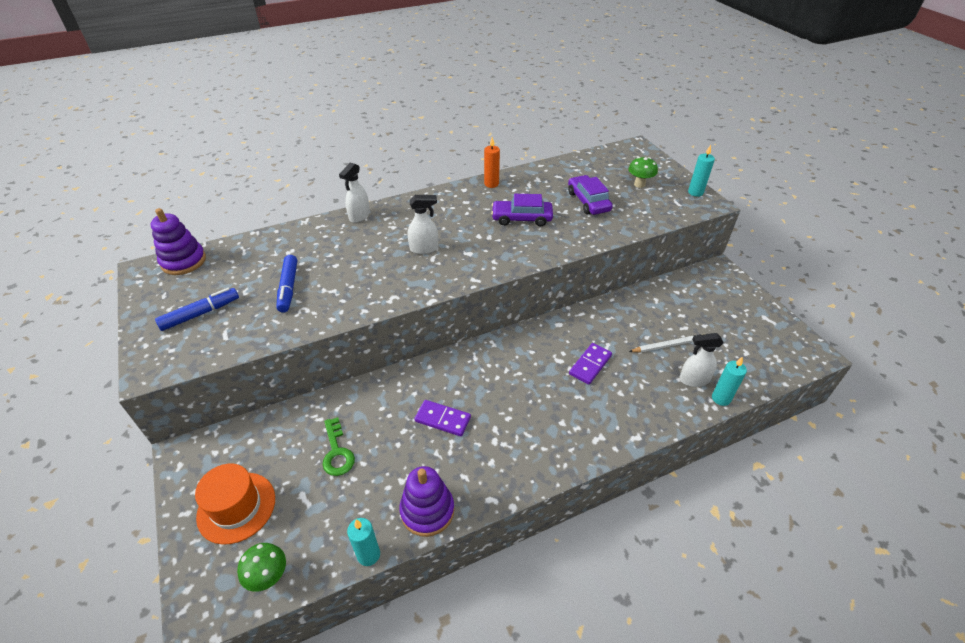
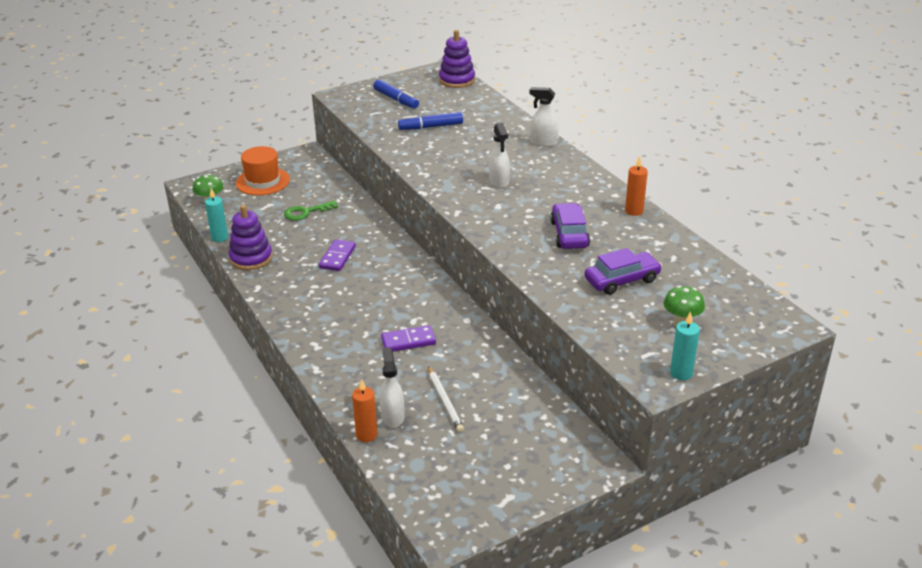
camera: 85 degrees right, 10 degrees down
purple domino [569,343,612,385] -> purple domino turned 45 degrees counterclockwise [381,325,436,352]
turquoise candle [712,356,747,406] -> orange candle [352,379,377,442]

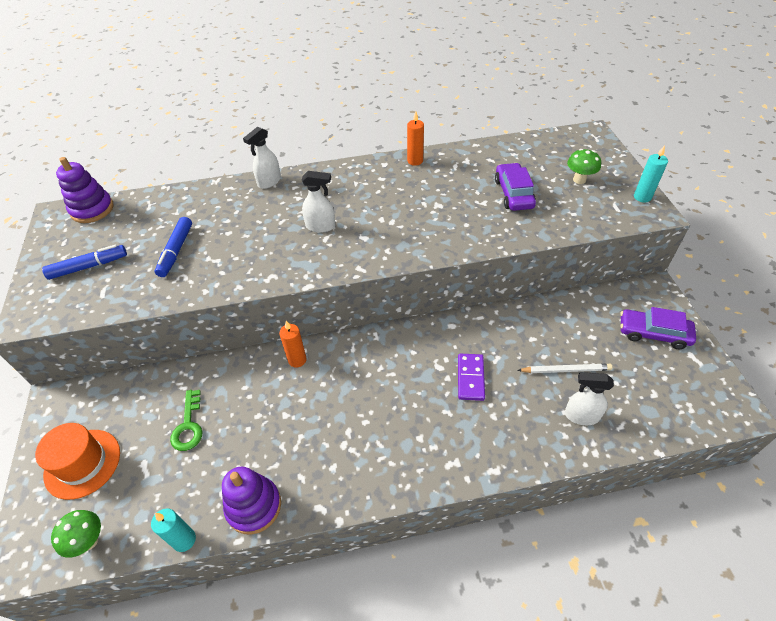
camera: 70 degrees left, 15 degrees up
purple domino [319,239,356,271] -> none
orange candle [352,379,377,442] -> orange candle moved to [279,321,307,368]
purple car [550,203,590,249] -> purple car moved to [620,307,696,349]

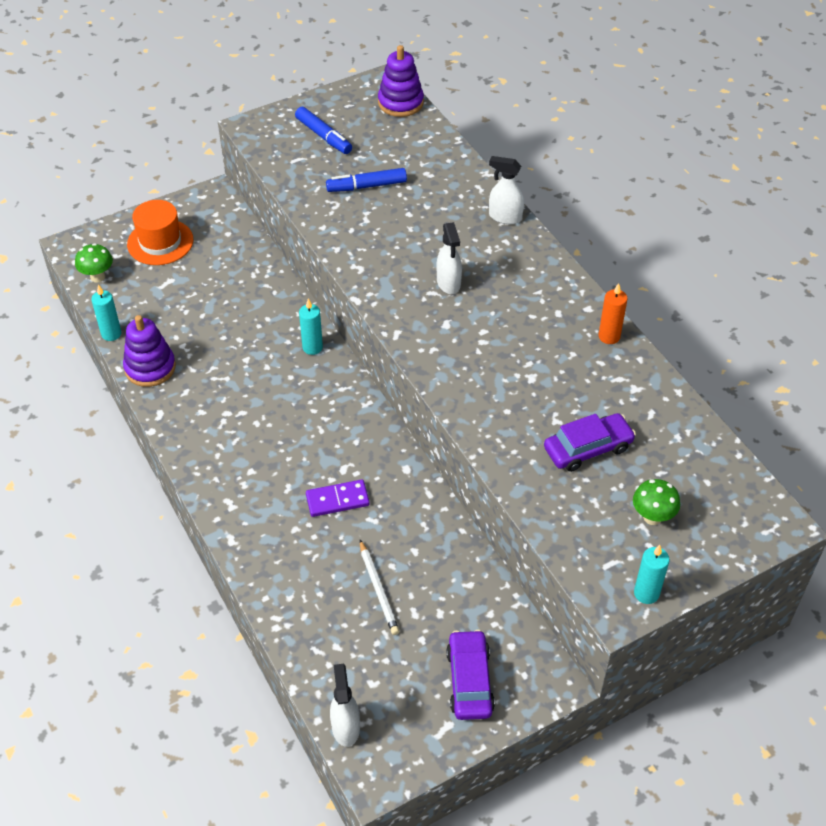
camera: 70 degrees right, 0 degrees up
green key [170,390,202,451] -> none
orange candle [279,321,307,368] -> turquoise candle [299,298,323,355]
white spray bottle [565,372,614,425] -> white spray bottle moved to [330,664,360,747]

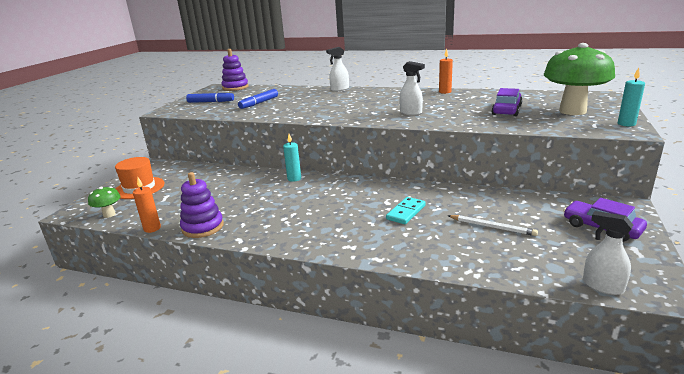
camera: 40 degrees left, 25 degrees down
turquoise candle [91,285,122,341] -> orange candle [133,178,161,233]
purple domino [306,480,370,517] -> turquoise domino [386,197,426,224]
white spray bottle [437,222,462,294] -> white spray bottle moved to [399,61,425,115]
green mushroom [633,479,680,525] -> green mushroom [544,43,615,115], size x2.22

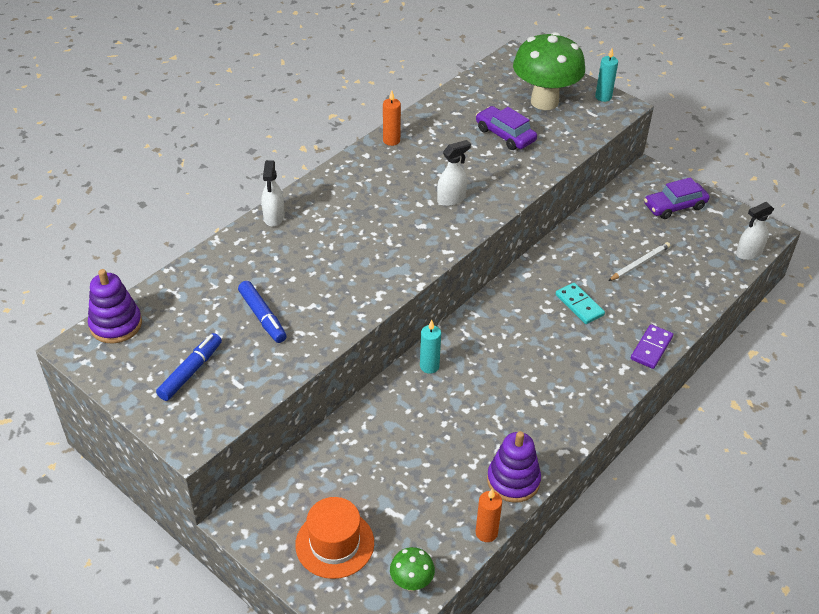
camera: 70 degrees left, 20 degrees up
none -> purple domino [631,324,673,369]

